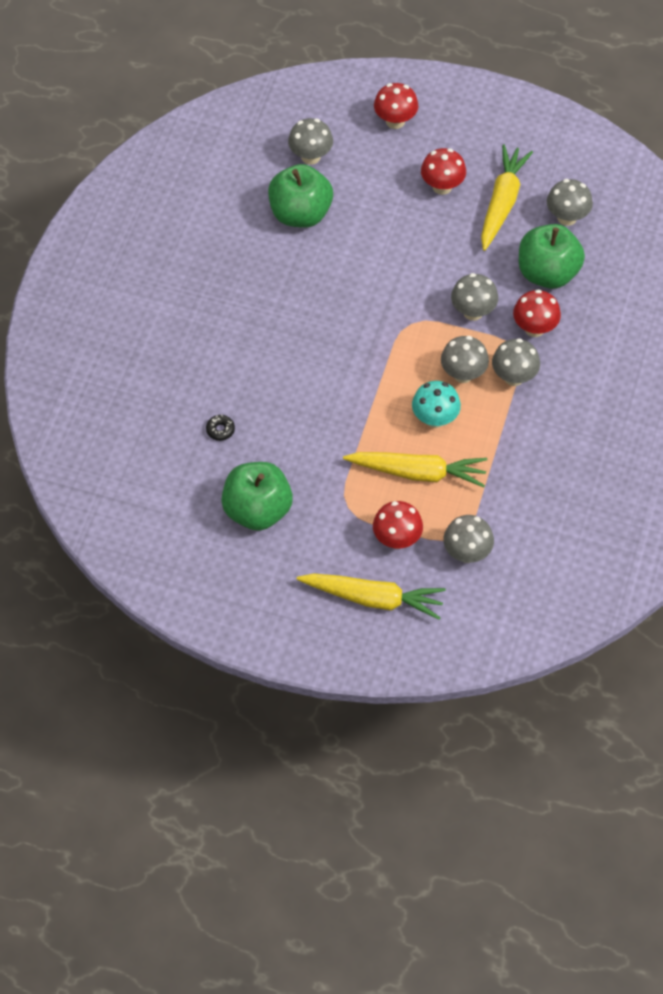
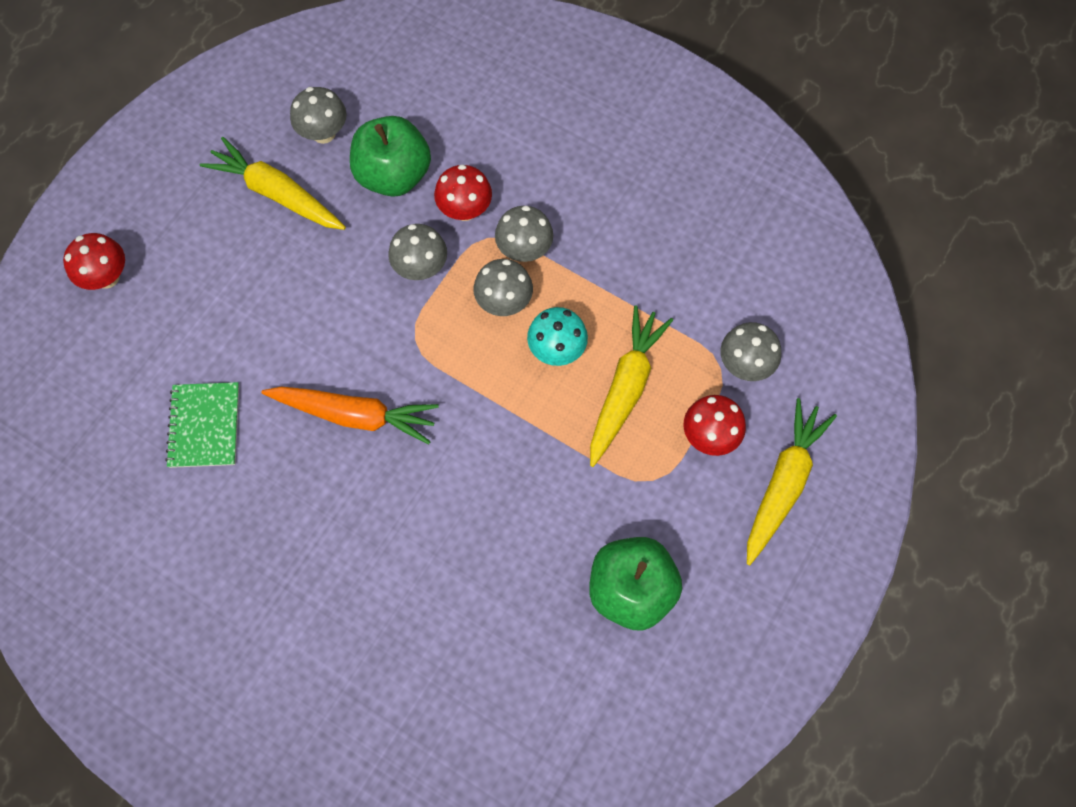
camera: 75 degrees left, 10 degrees up
black donut [206,415,235,441] -> none
green apple [268,164,333,228] -> green notebook [165,382,239,468]
grey mushroom [288,118,333,165] -> none
red mushroom [421,148,466,195] -> none
none -> orange carrot [261,387,439,444]

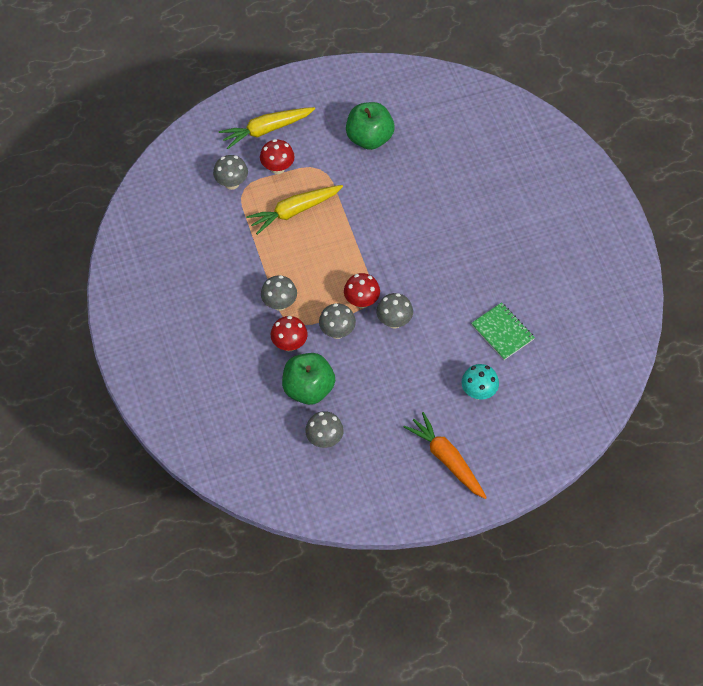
camera: 140 degrees left, 10 degrees down
red mushroom [63,233,125,290] -> red mushroom moved to [344,273,380,308]
green notebook [165,382,239,468] -> green notebook turned 75 degrees counterclockwise [471,302,535,360]
yellow carrot [200,137,346,230] -> none
orange carrot [261,387,439,444] -> orange carrot moved to [404,412,487,499]
grey mushroom [474,259,533,316] -> grey mushroom moved to [377,293,413,328]
turquoise mushroom [527,307,588,366] -> turquoise mushroom moved to [461,364,499,400]

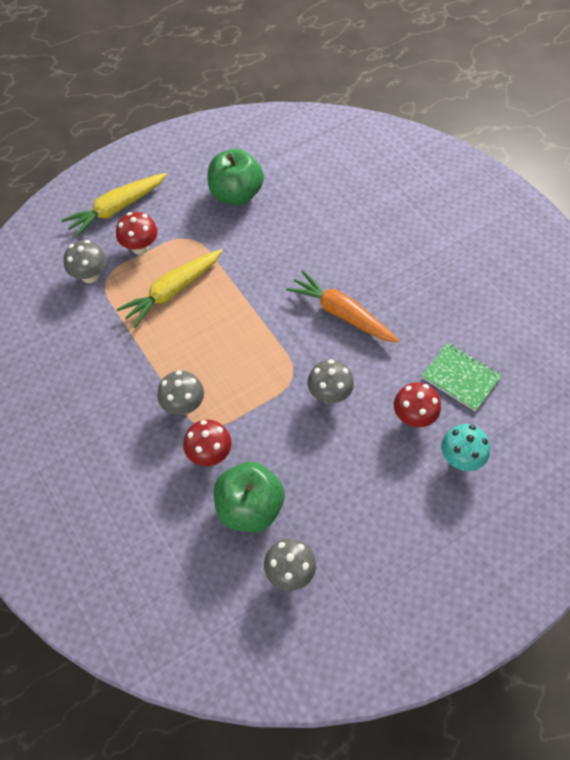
camera: 15 degrees left, 0 degrees up
grey mushroom [319,303,356,339] -> none
red mushroom [344,273,380,308] -> red mushroom moved to [394,382,441,427]
orange carrot [404,412,487,499] -> orange carrot moved to [286,270,399,343]

